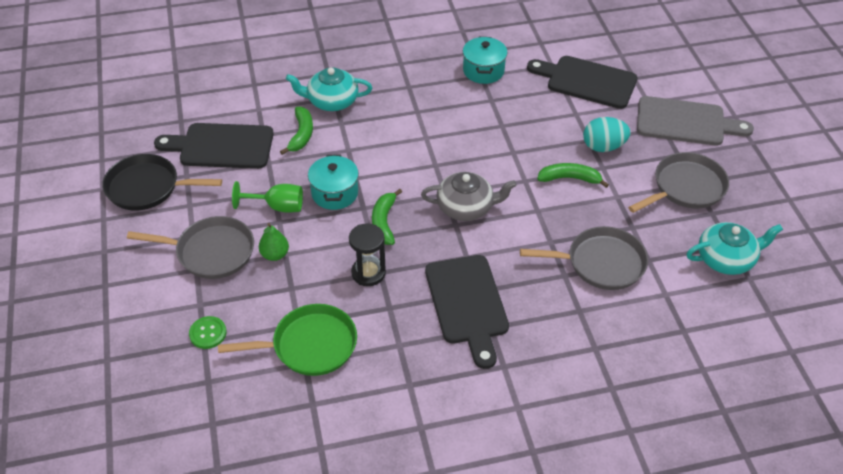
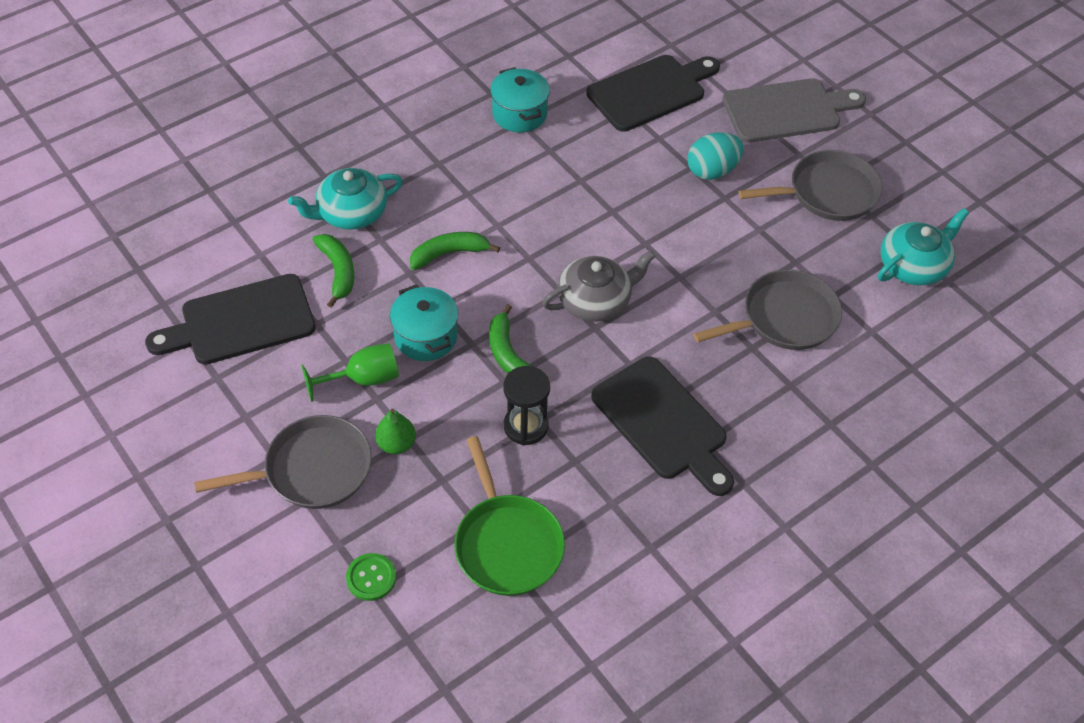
camera: 25 degrees left, 5 degrees up
black pan [102,154,222,210] -> none
green pan [218,304,357,376] -> green pan turned 105 degrees clockwise [454,436,565,596]
black cutting board [527,56,638,109] -> black cutting board turned 150 degrees clockwise [586,55,720,132]
green banana [537,163,609,188] -> green banana moved to [410,232,500,270]
grey pan [628,152,729,213] -> grey pan turned 45 degrees clockwise [738,150,882,221]

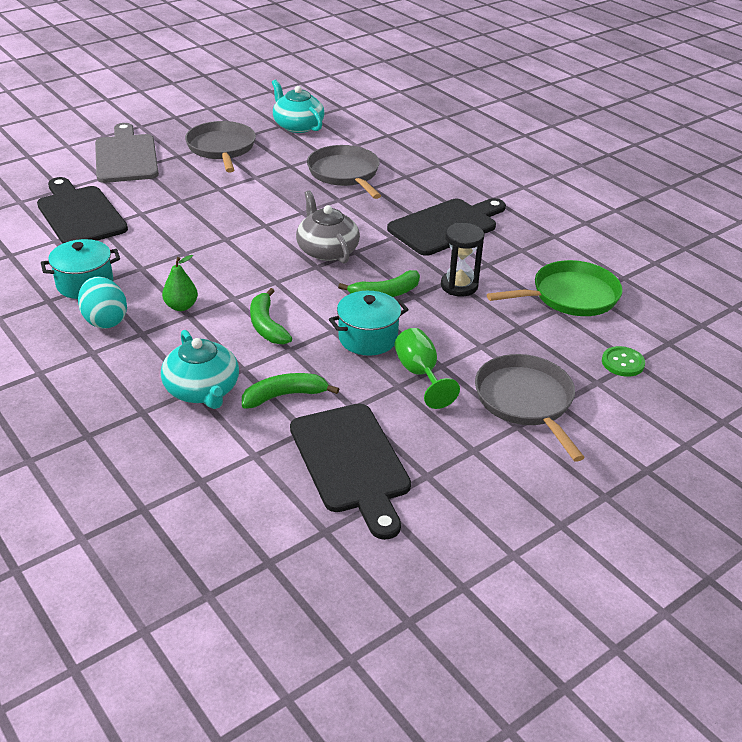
camera: 90 degrees left, 15 degrees down
green pear [375,409,416,454] -> green pear moved to [162,255,198,311]
turquoise egg [687,132,743,180] -> turquoise egg moved to [78,276,127,329]

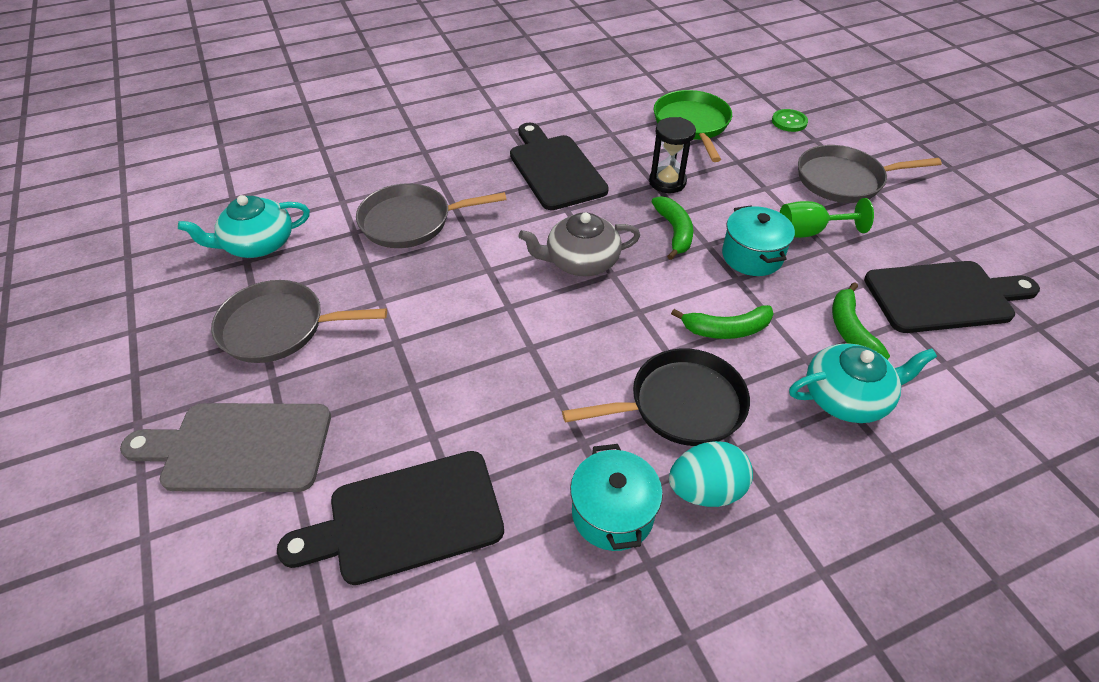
camera: 75 degrees left, 10 degrees up
green pear [162,255,198,311] -> black pan [562,349,750,446]

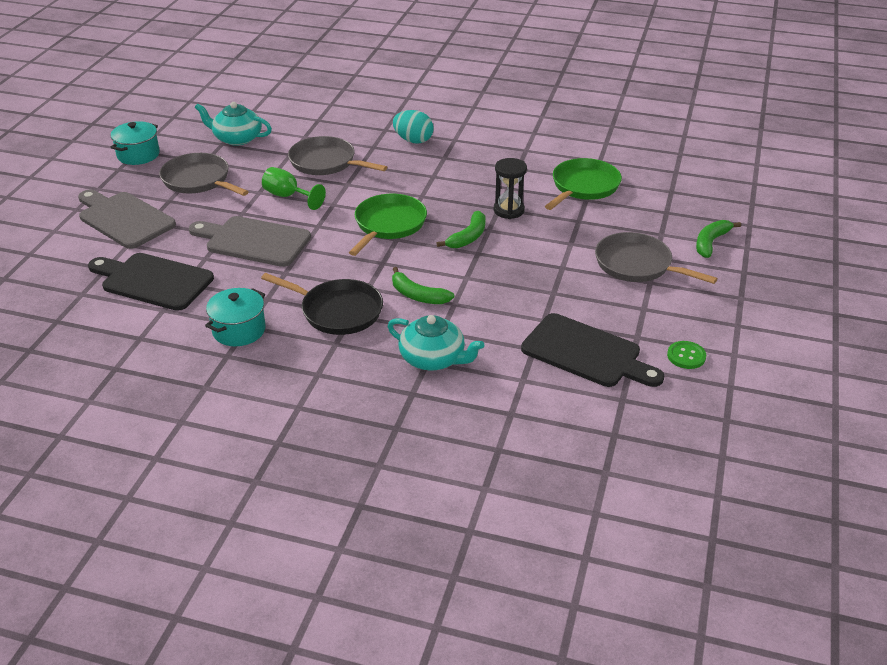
camera: 40 degrees right, 10 degrees down
black cutting board [510,123,609,210] -> none
grey teapot [518,212,640,276] -> green pan [349,194,427,256]
turquoise egg [669,441,753,507] -> turquoise egg moved to [393,110,433,144]
turquoise pot [722,205,795,276] -> turquoise pot moved to [110,121,160,165]
green button [772,109,808,132] -> green button moved to [667,341,706,369]
green goblet [780,198,874,238] -> green goblet moved to [262,167,326,210]
green banana [832,282,890,360] -> green banana moved to [696,220,741,258]
none -> grey cutting board [189,216,311,267]

